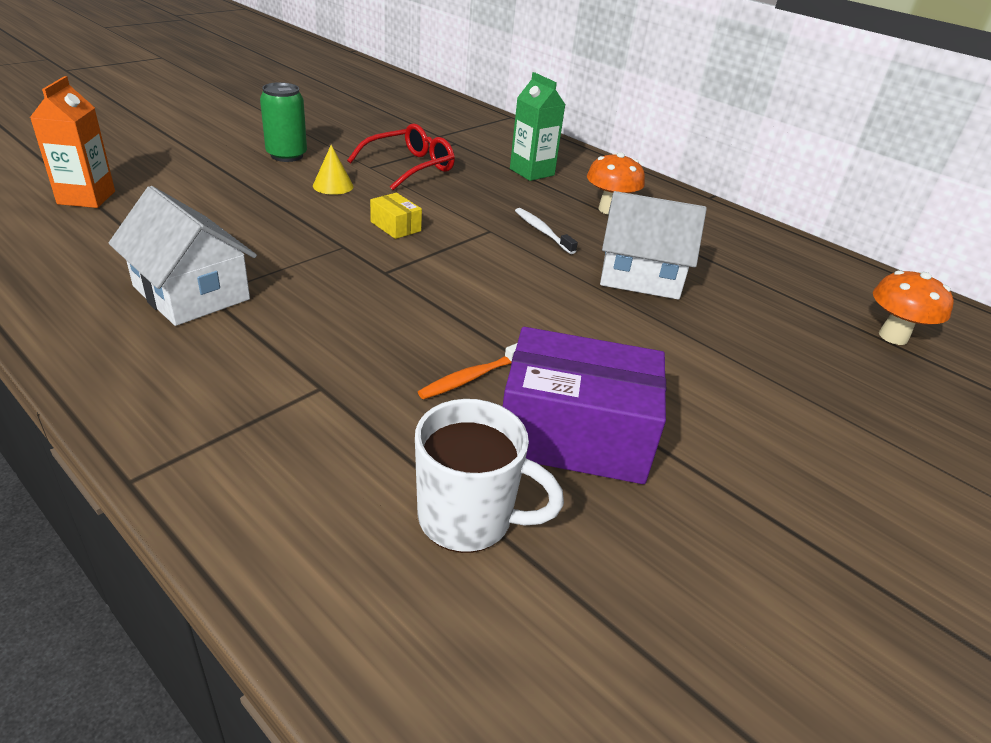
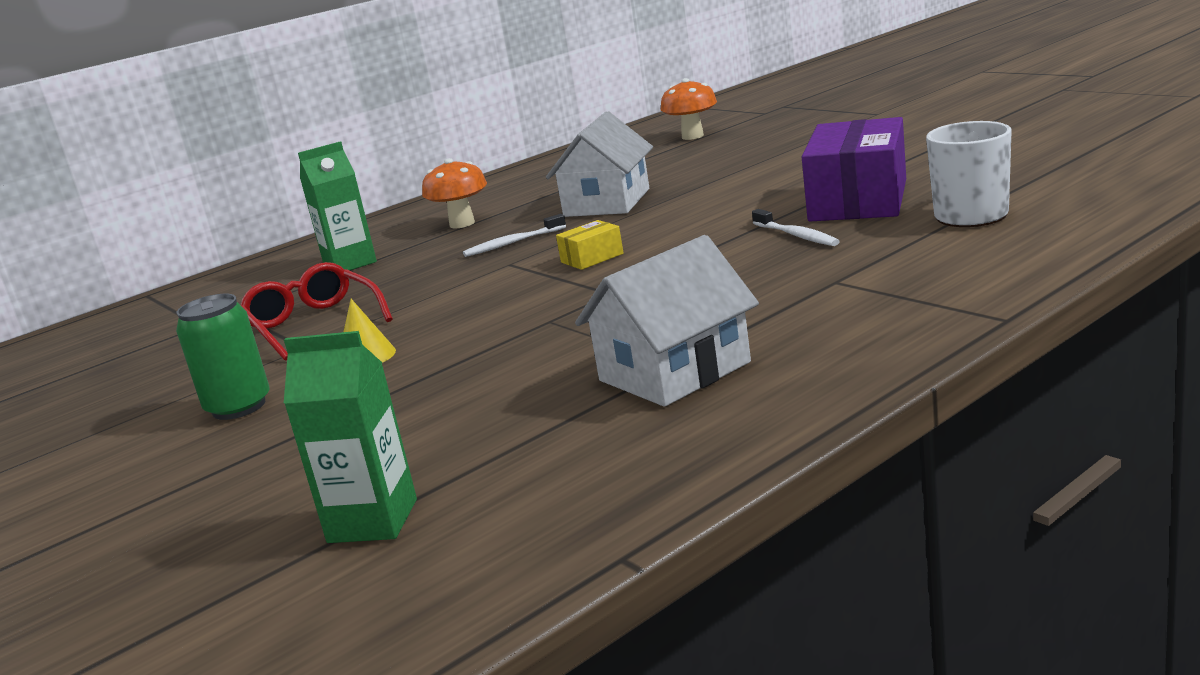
camera: 75 degrees left, 15 degrees down
orange carton [30,76,115,208] -> green carton [284,331,417,543]
yellow box [370,193,422,239] -> yellow box moved to [556,220,623,270]
orange toothbrush [418,343,517,399] -> white toothbrush [752,209,840,246]

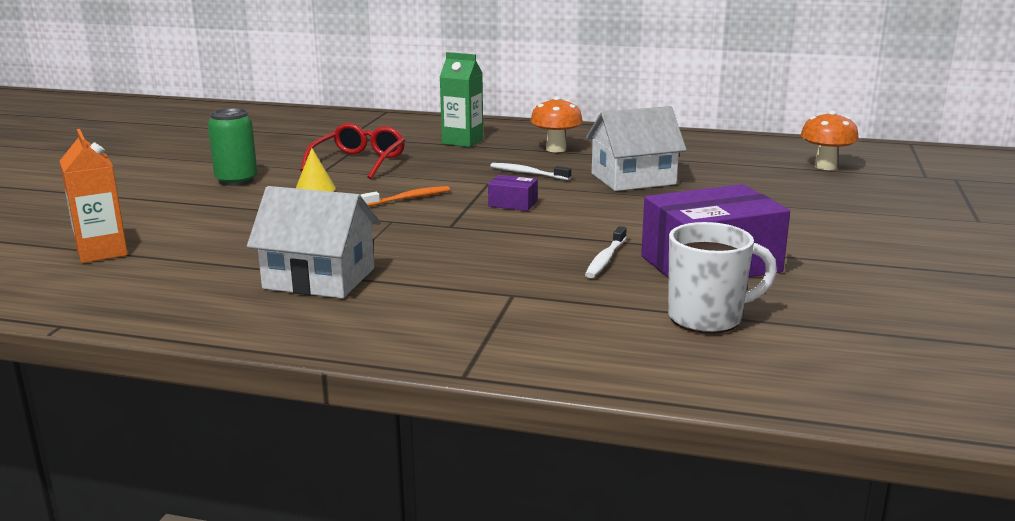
camera: 50 degrees right, 0 degrees up
green carton [284,331,417,543] -> orange carton [60,129,128,263]
yellow box [556,220,623,270] -> purple box [488,175,538,211]
none -> orange toothbrush [360,186,450,207]

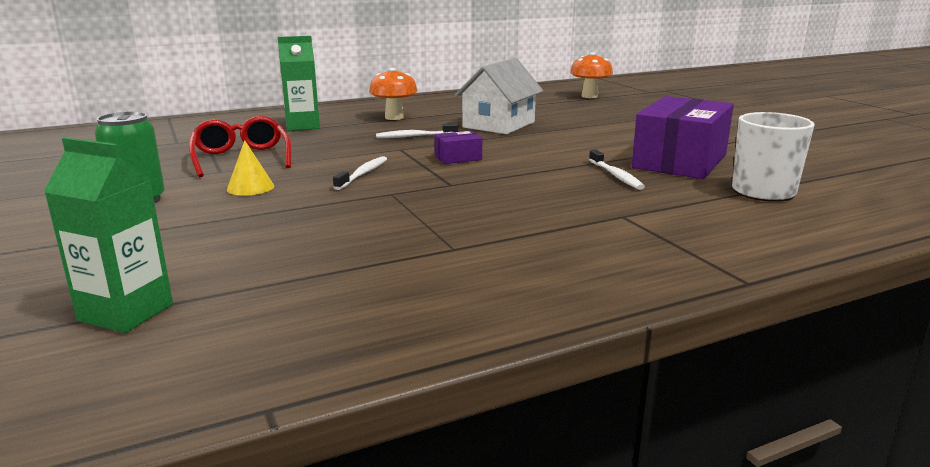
camera: 40 degrees left, 0 degrees up
orange carton [60,129,128,263] -> green carton [44,137,173,333]
white house [247,186,381,298] -> none
orange toothbrush [360,186,450,207] -> white toothbrush [333,156,387,190]

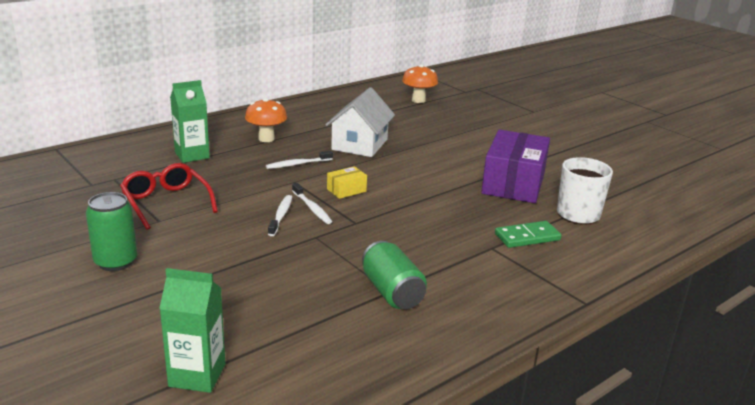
camera: 15 degrees left, 5 degrees up
yellow cone [227,140,274,196] -> none
purple box [435,131,482,164] -> yellow box [327,166,367,199]
white toothbrush [589,149,645,190] -> white toothbrush moved to [292,183,332,224]
none -> green can [362,241,427,309]
none -> green domino [495,221,562,248]

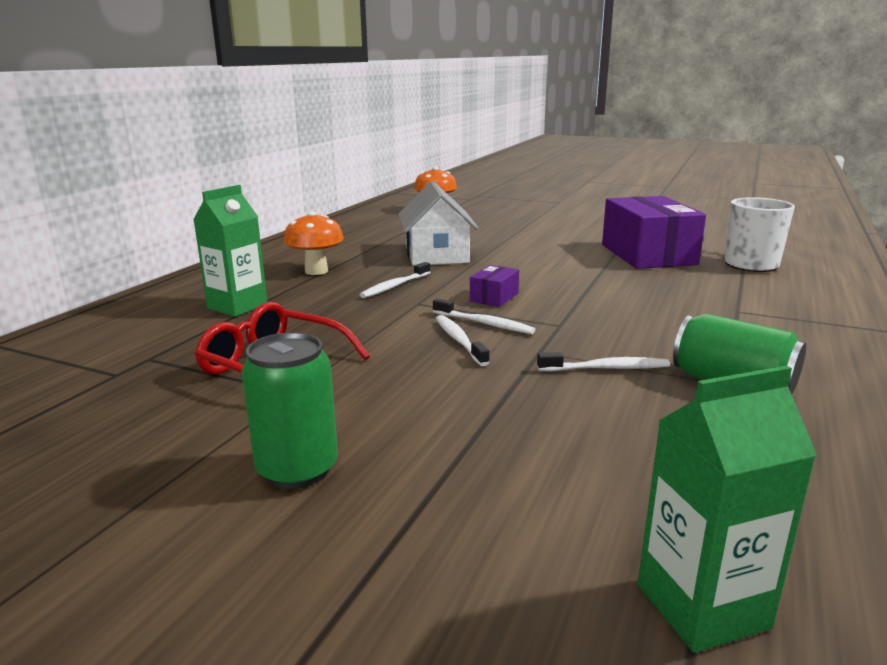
camera: 25 degrees left, 5 degrees down
yellow box [327,166,367,199] -> purple box [470,265,519,307]
green domino [495,221,562,248] -> none
none -> white toothbrush [537,352,670,371]

